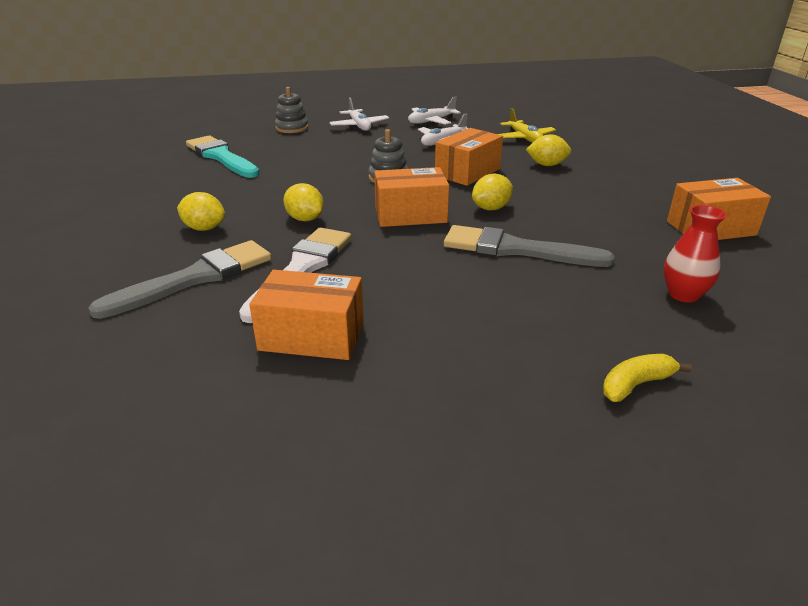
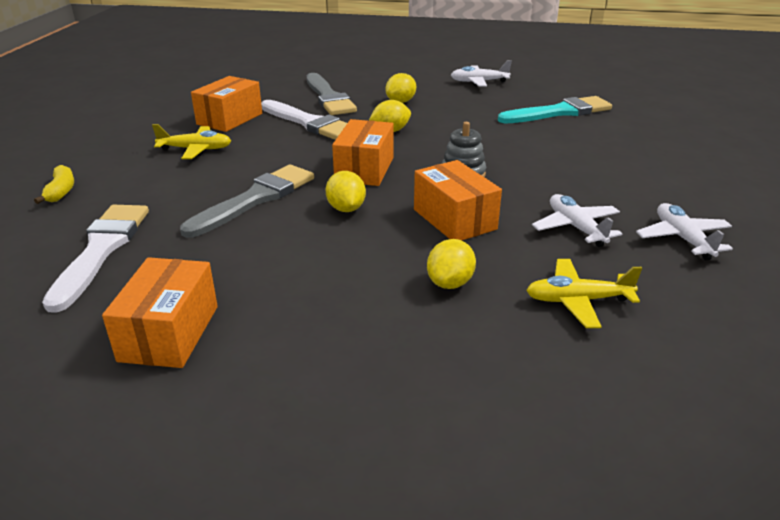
camera: 110 degrees right, 0 degrees up
grey stacking toy [275,87,309,133] -> none
white plane [329,97,389,131] -> white plane moved to [451,60,512,87]
red vase [664,205,727,303] -> white brush [42,205,149,313]
none -> yellow plane [152,124,231,159]

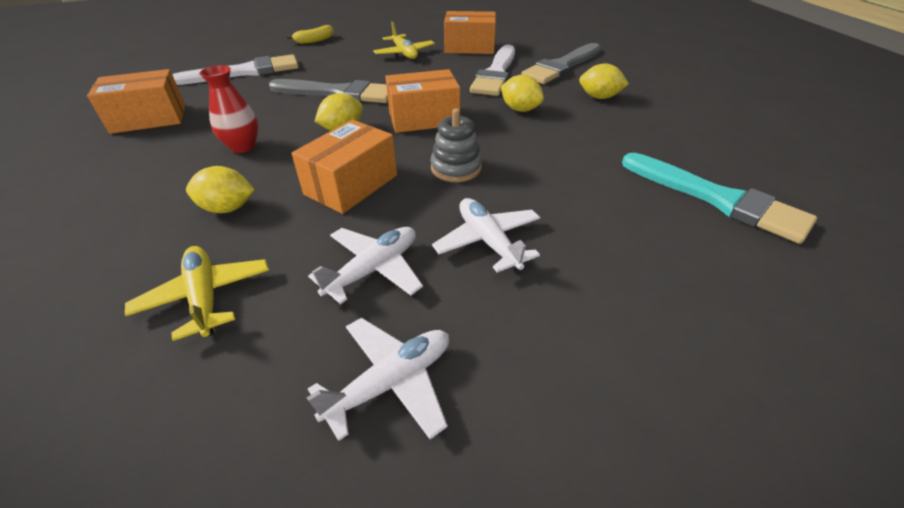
camera: 65 degrees right, 10 degrees up
white plane [451,60,512,87] -> white plane moved to [432,198,540,273]
none -> red vase [199,65,258,153]

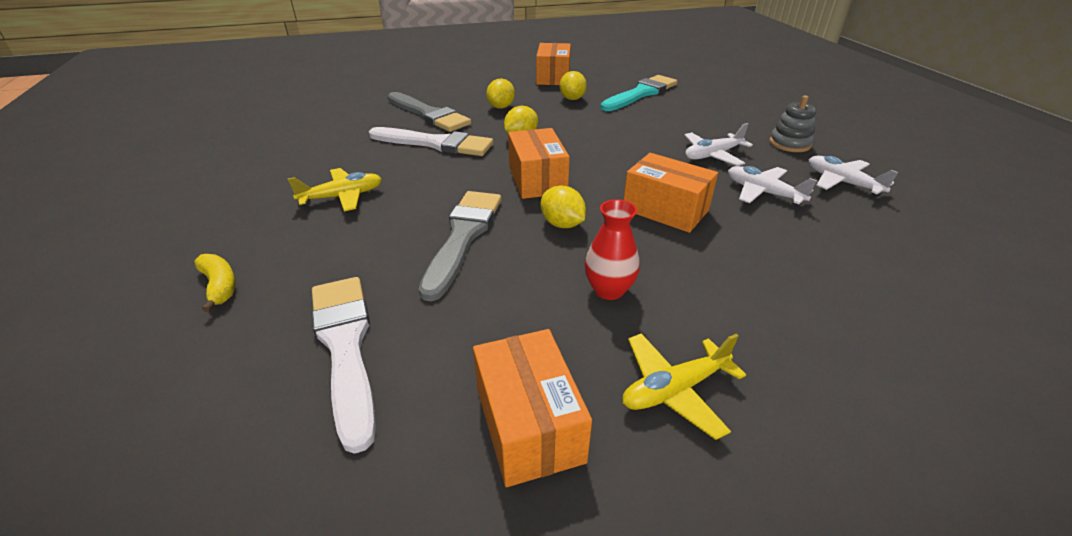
camera: 90 degrees left, 5 degrees down
yellow plane [125,246,269,341] -> yellow plane moved to [623,333,746,440]
yellow lemon [186,166,255,213] -> yellow lemon moved to [559,71,587,100]
grey stacking toy [430,108,482,182] -> grey stacking toy moved to [769,95,816,152]
orange box [444,11,496,54] -> orange box moved to [536,43,571,85]

